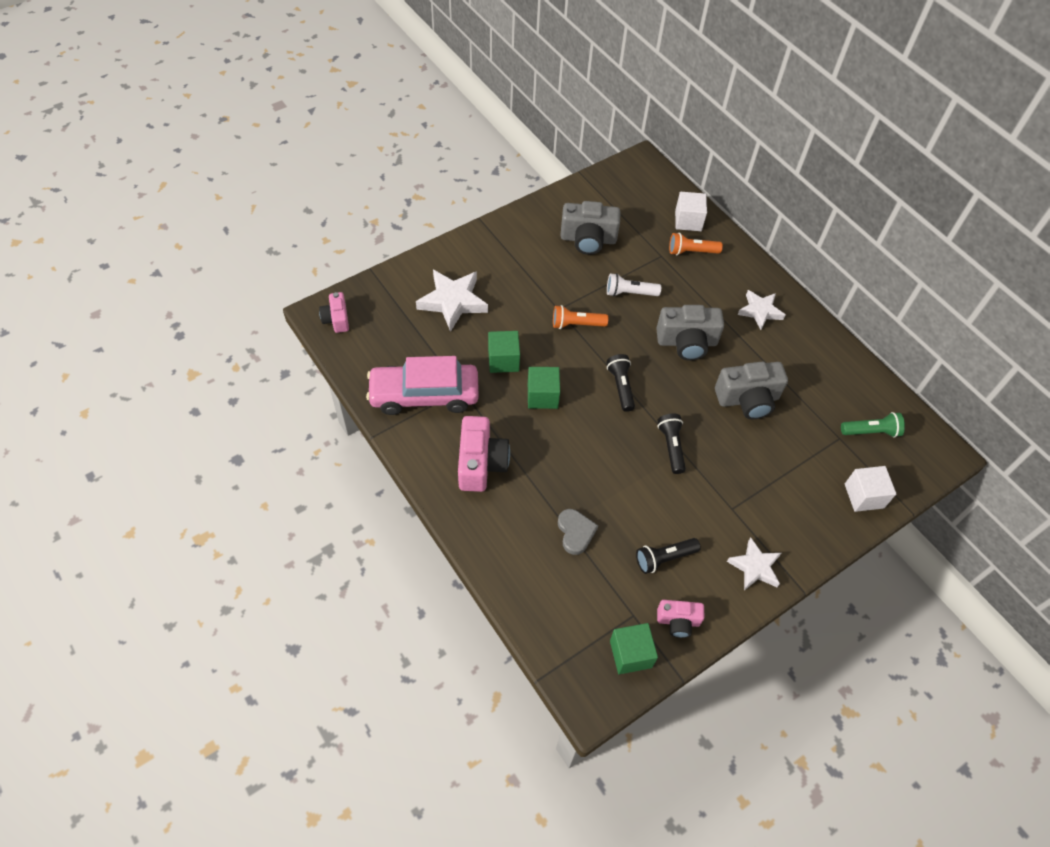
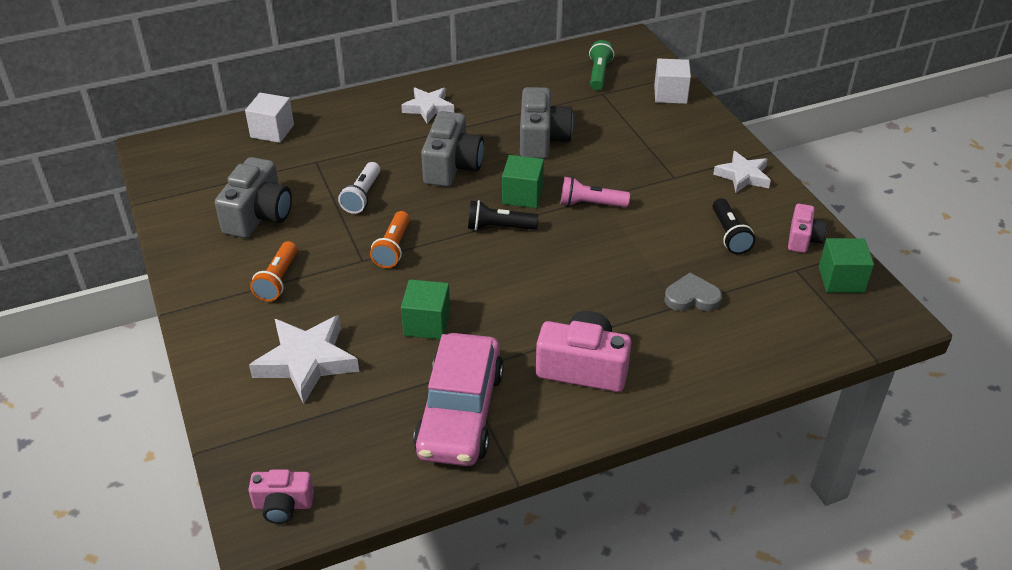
camera: 75 degrees left, 15 degrees down
green cube [528,367,560,409] -> green cube moved to [502,155,544,208]
black flashlight [657,414,686,474] -> pink flashlight [561,177,630,207]
orange flashlight [669,233,723,255] -> orange flashlight moved to [250,241,297,302]

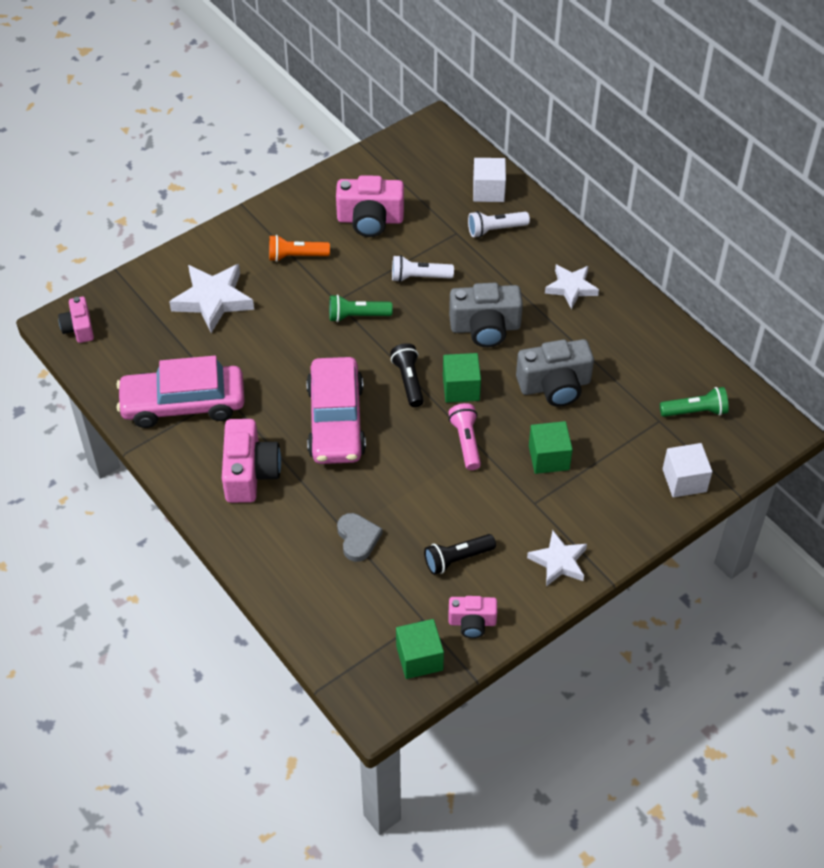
camera: 75 degrees right, 10 degrees up
grey camera [215,157,292,238] -> pink camera [336,175,404,237]
orange flashlight [370,211,410,268] -> green flashlight [329,294,393,322]
green cube [401,279,450,340] -> green cube moved to [529,421,573,474]
none -> pink car [306,357,366,464]
none -> white flashlight [468,211,530,238]

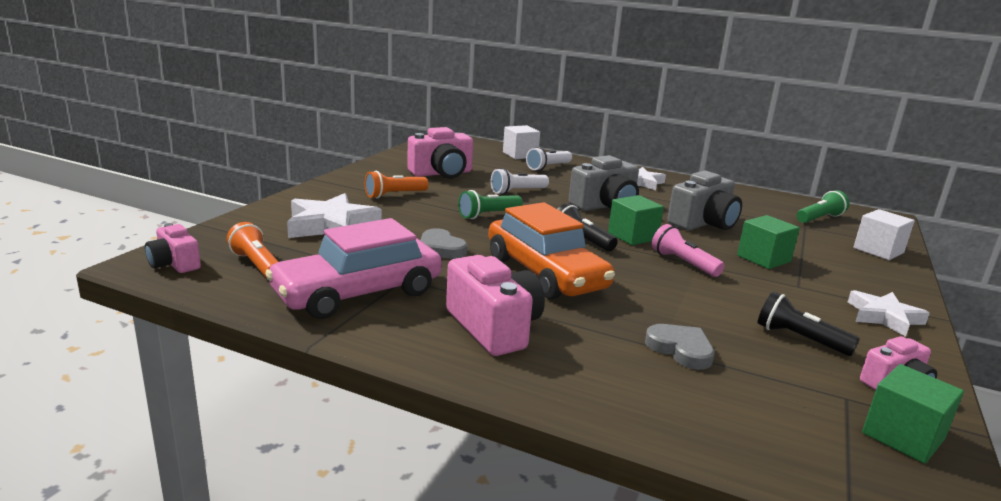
camera: 30 degrees left, 30 degrees down
pink car [306,357,366,464] -> orange car [488,202,615,299]
black flashlight [424,534,496,575] -> black flashlight turned 90 degrees clockwise [758,291,860,356]
none -> orange flashlight [227,222,279,278]
none -> grey heart [420,228,467,259]

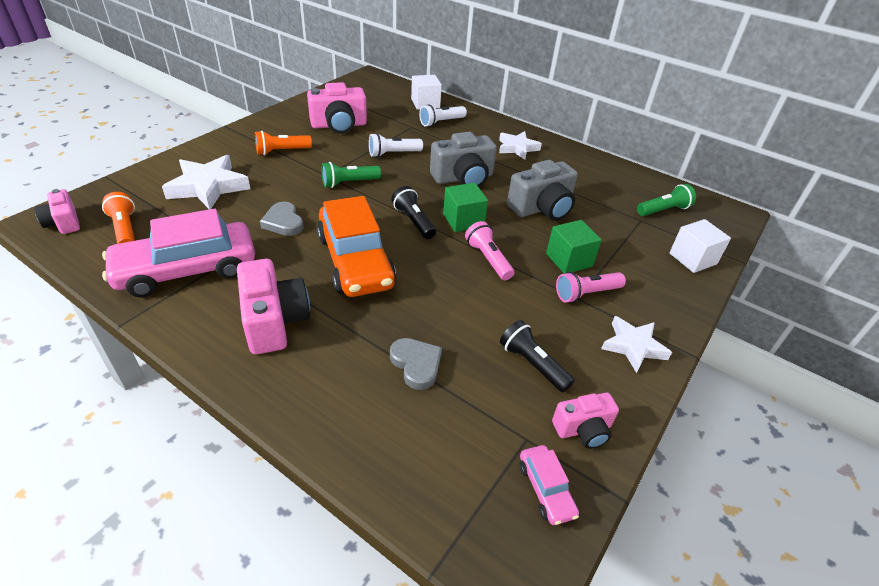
camera: 10 degrees right, 20 degrees up
green cube [862,364,964,464] -> pink car [520,445,579,525]
none -> pink flashlight [556,272,626,303]

